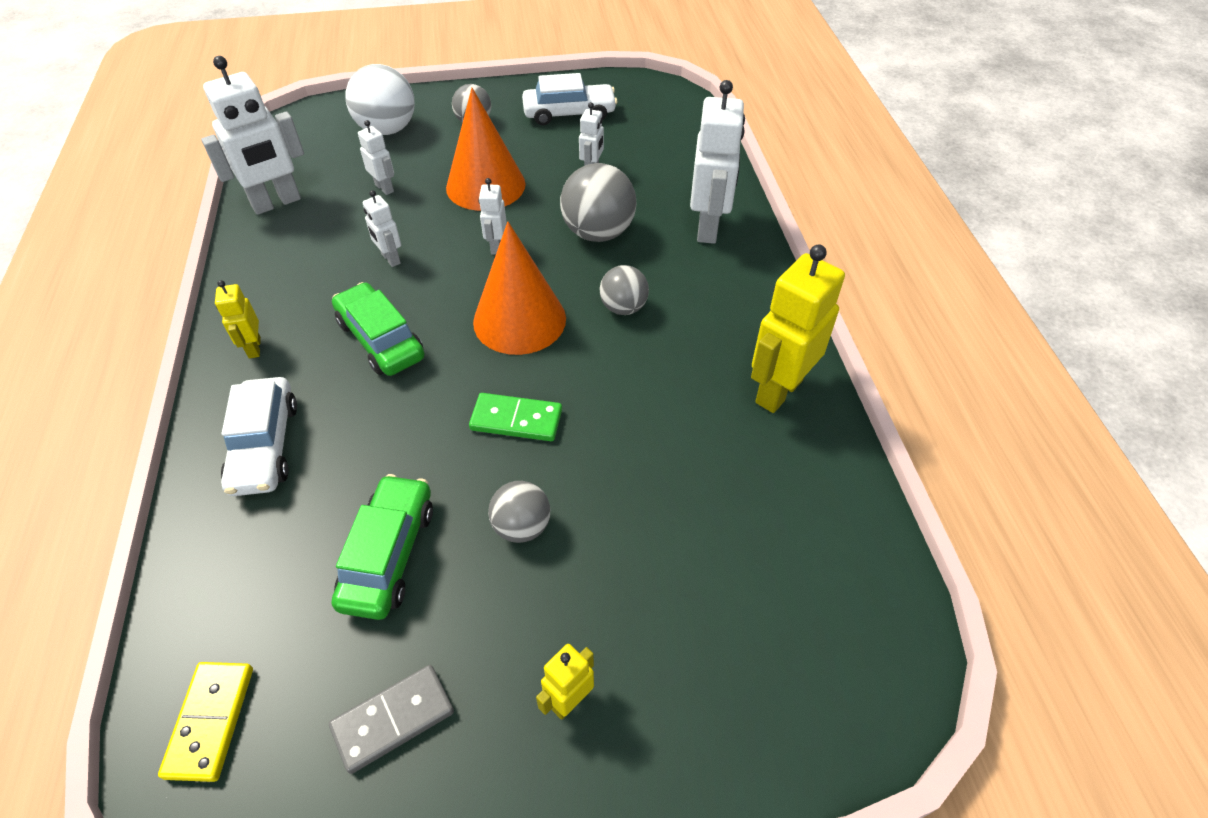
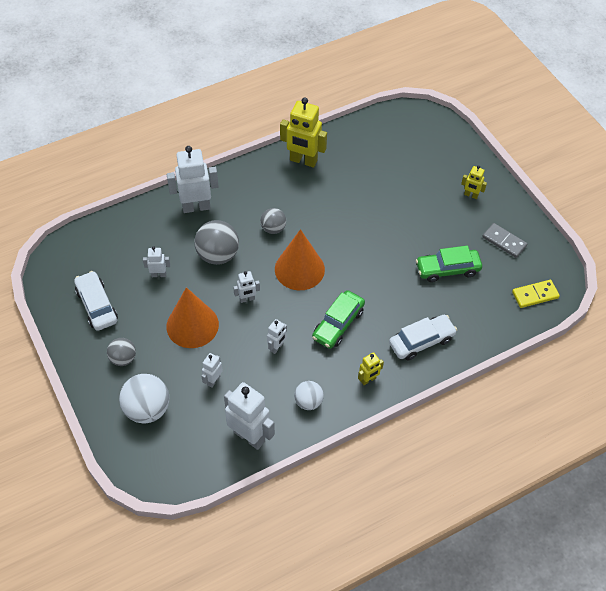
camera: 110 degrees left, 5 degrees up
green domino [469,393,562,441] -> none
grey ball [488,481,550,543] -> none
none -> white ball [294,381,324,410]

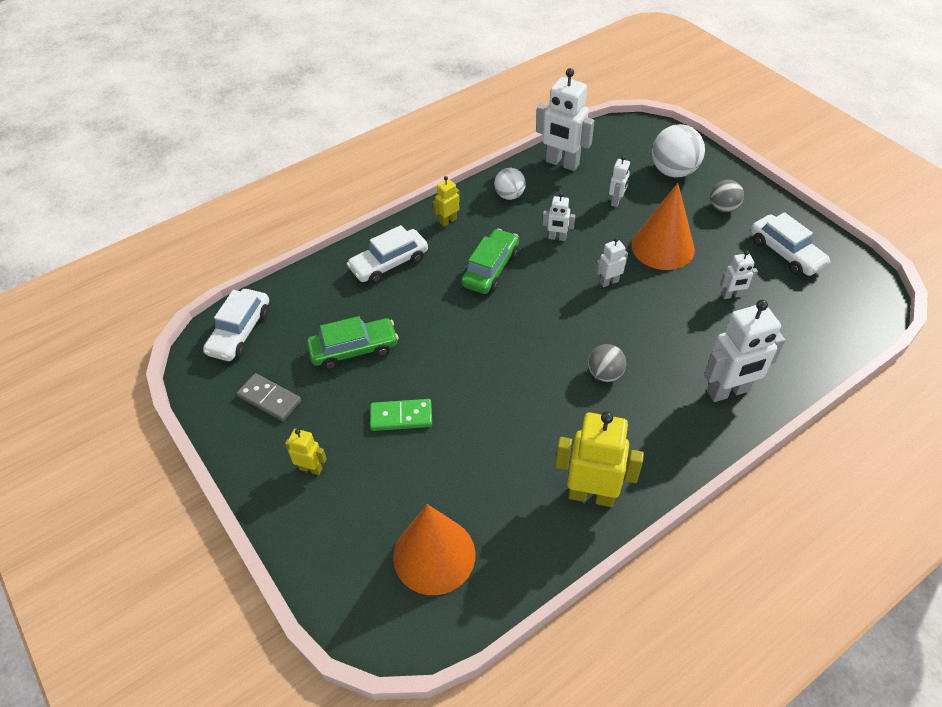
camera: 175 degrees right, 5 degrees down
grey ball [194,220,239,265] -> none
white robot [267,319,287,354] -> white robot turned 105 degrees counterclockwise [542,193,575,241]
orange cone [275,229,325,290] -> orange cone moved to [393,504,475,595]
yellow domino [512,280,560,308] -> white car [203,289,269,361]
none -> green domino [370,399,432,431]

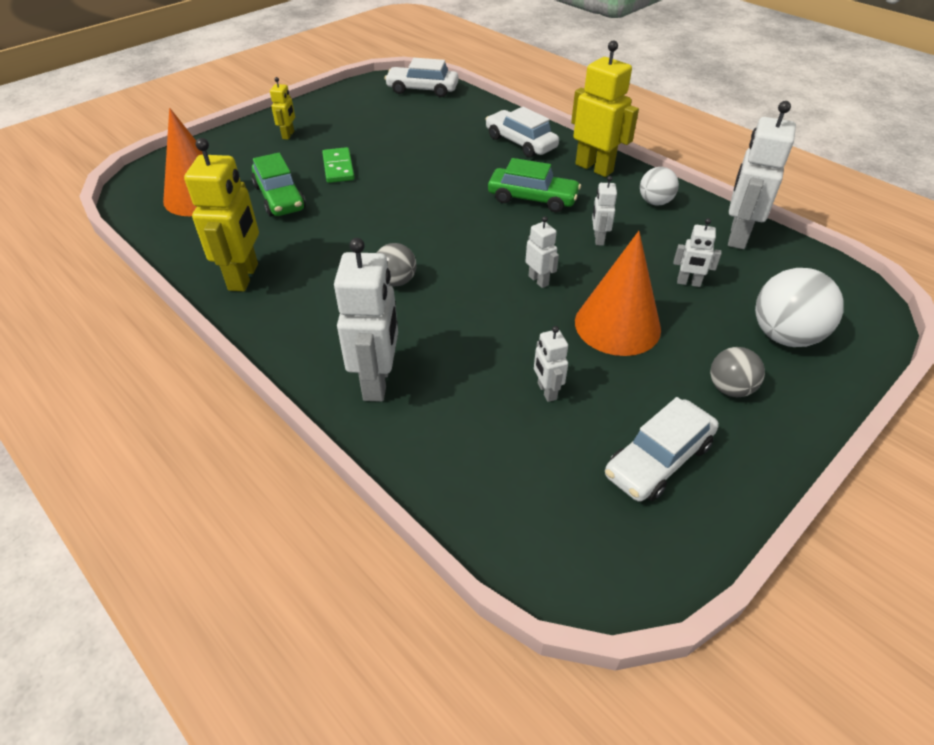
camera: 80 degrees right, 5 degrees down
grey domino [237,373,301,421] -> none
green car [307,316,399,370] -> green car moved to [252,153,306,217]
yellow robot [433,176,460,227] -> yellow robot [571,40,639,177], size x1.98
white robot [704,300,785,402] -> white robot turned 150 degrees counterclockwise [334,238,398,402]

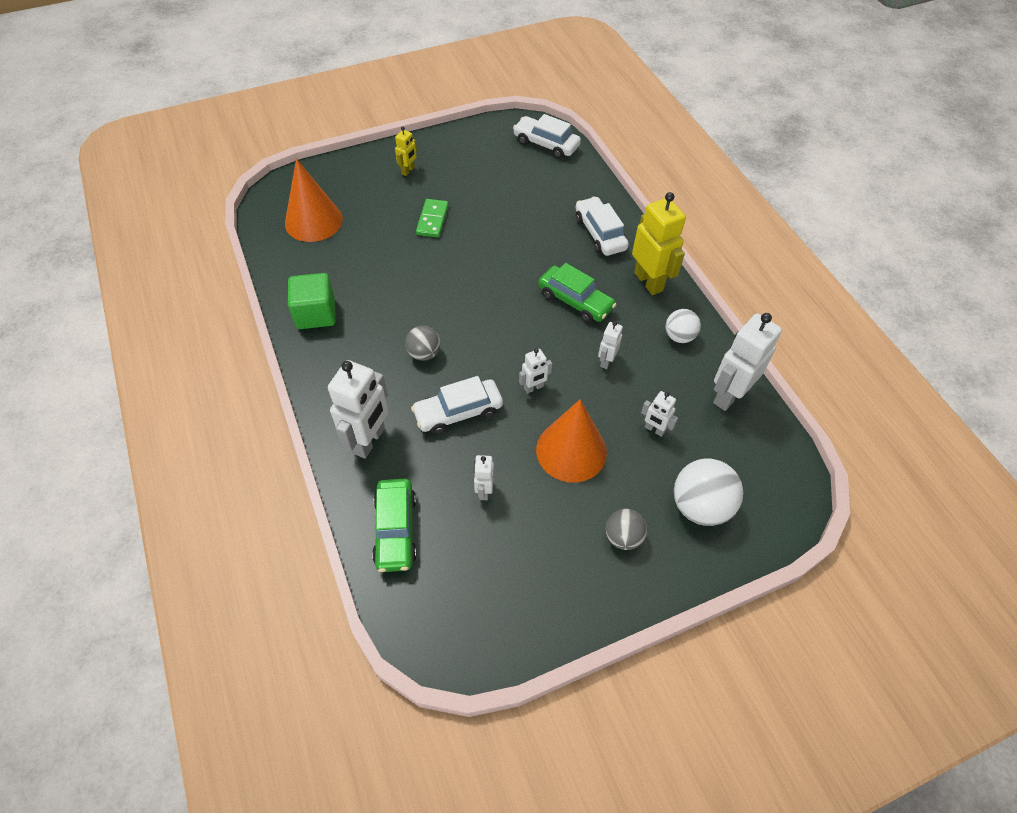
camera: 20 degrees right, 10 degrees up
yellow robot [184,138,259,291] -> green cube [288,273,336,329]
green car [252,153,306,217] -> green car moved to [372,479,417,572]
white robot [525,216,559,288] -> white robot turned 75 degrees clockwise [519,348,552,394]
white car [605,397,719,502] -> white car moved to [411,376,503,435]

